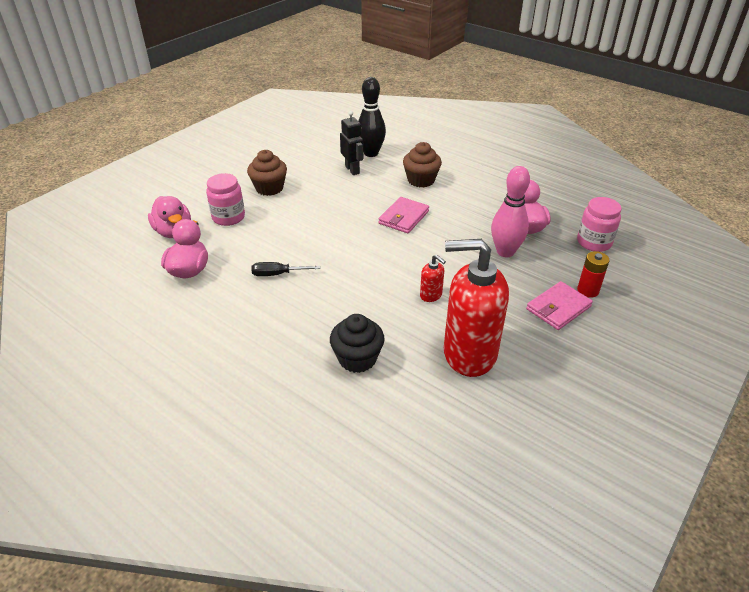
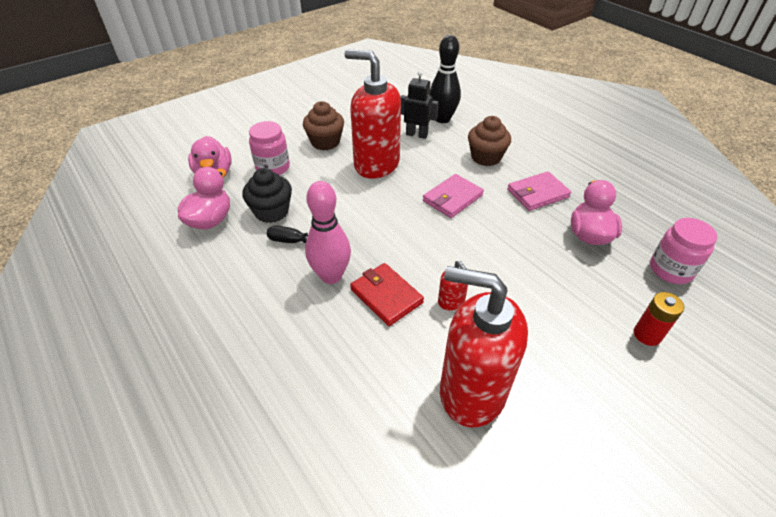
camera: 15 degrees right, 5 degrees up
black cupcake [330,314,385,373] -> black cupcake moved to [242,168,292,223]
black robot [340,111,364,175] -> black robot turned 60 degrees counterclockwise [400,71,439,139]
pink bowling pin [491,166,530,257] -> pink bowling pin moved to [305,181,351,284]
pink wallet [526,281,593,330] -> pink wallet moved to [507,171,571,211]
none -> red soap dispenser [344,49,401,179]
none -> red wallet [350,263,424,326]

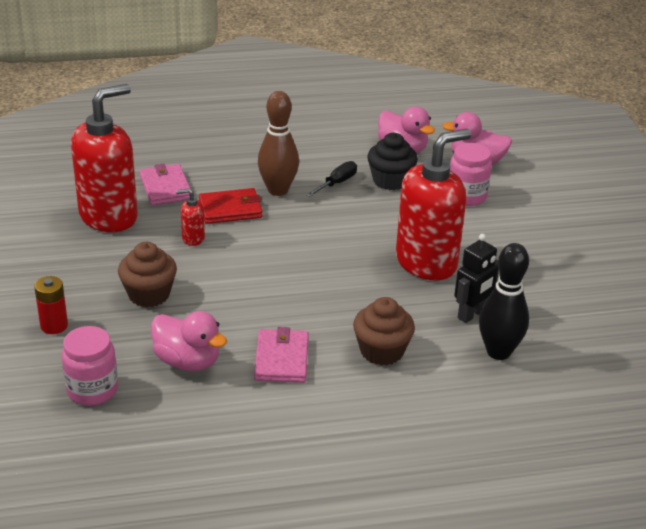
camera: 115 degrees right, 10 degrees down
brown cupcake [303,101,344,151] -> brown cupcake moved to [118,242,177,307]
pink bowling pin [305,181,351,284] -> brown bowling pin [258,91,299,196]
pink wallet [423,174,484,218] -> pink wallet moved to [139,164,190,206]

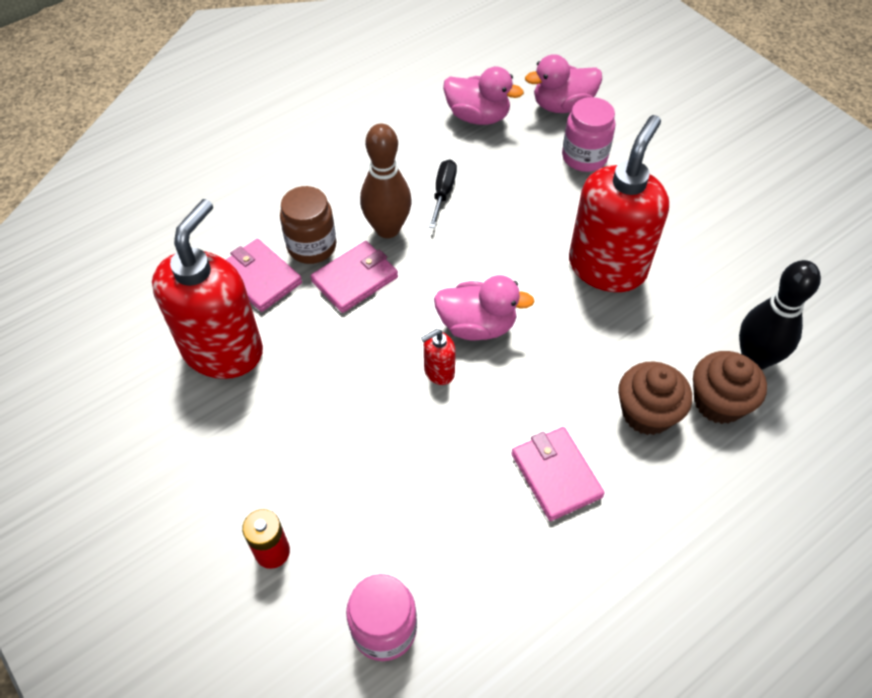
camera: 25 degrees left, 20 degrees up
brown cupcake [118,242,177,307] -> brown cupcake moved to [693,351,767,424]
pink duck [151,311,227,371] -> pink duck moved to [434,275,535,341]
red soap dispenser [176,188,205,246] -> red soap dispenser moved to [421,329,456,385]
red wallet [199,188,263,224] -> pink wallet [310,241,398,313]
black cupcake [367,133,418,190] -> none
black robot [454,234,499,323] -> none
none -> brown jar [280,186,336,264]

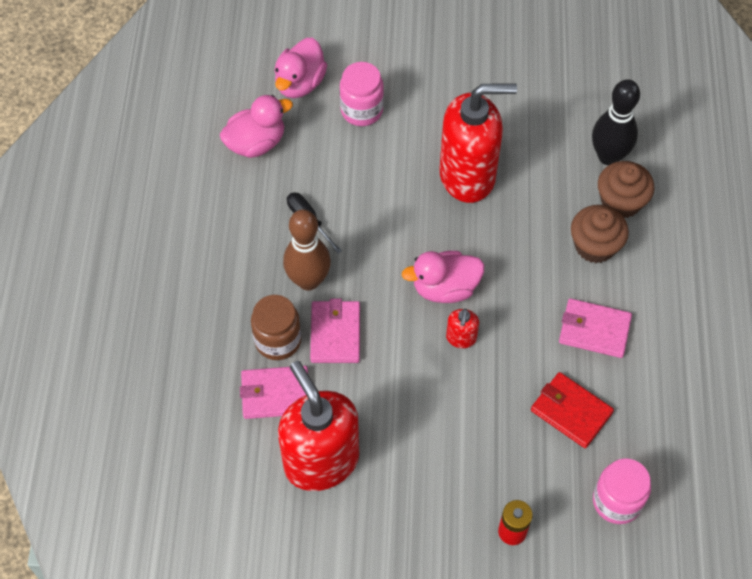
camera: 50 degrees left, 5 degrees up
pink duck [434,275,535,341] -> pink duck turned 150 degrees counterclockwise [402,251,484,303]
red soap dispenser [569,115,669,292] -> red soap dispenser turned 105 degrees clockwise [439,83,517,203]
none -> red wallet [531,372,614,448]

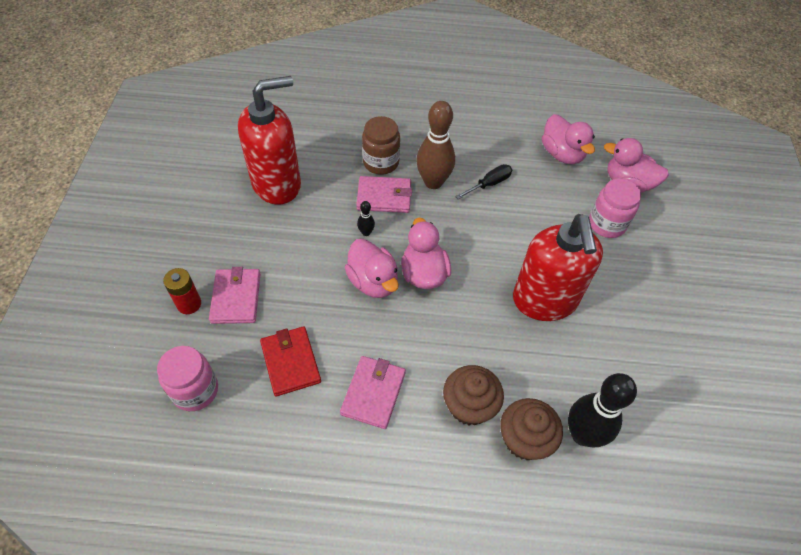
camera: 90 degrees right, 5 degrees down
pink wallet [240,366,308,419] -> pink wallet moved to [209,267,261,324]
red soap dispenser [446,309,479,348] -> pink duck [345,239,399,298]
red wallet [531,372,614,448] -> red wallet turned 60 degrees counterclockwise [260,326,321,396]
none -> black bowling pin [357,201,375,236]

